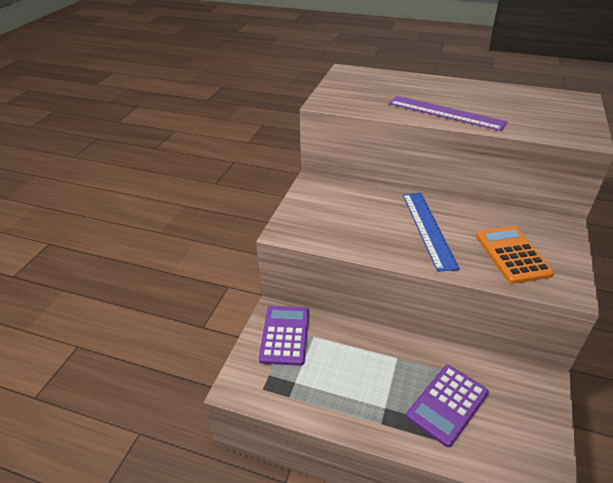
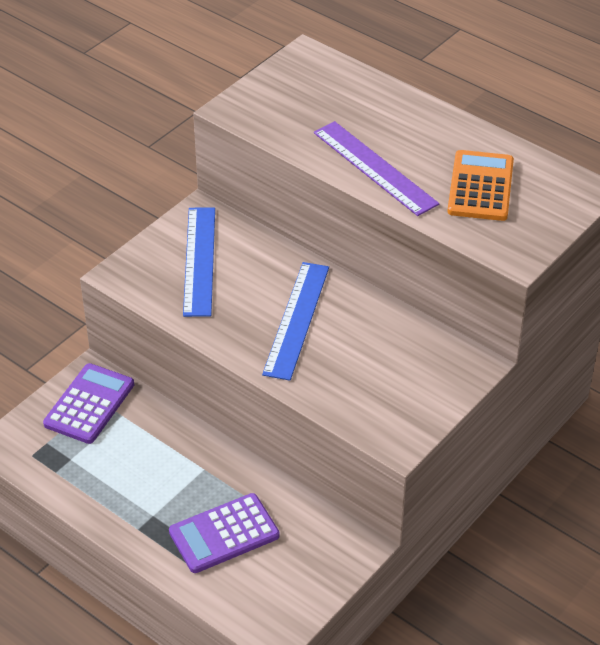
camera: 20 degrees right, 5 degrees up
orange calculator [476,226,554,284] -> orange calculator moved to [447,150,514,221]
none -> blue ruler [183,207,215,317]

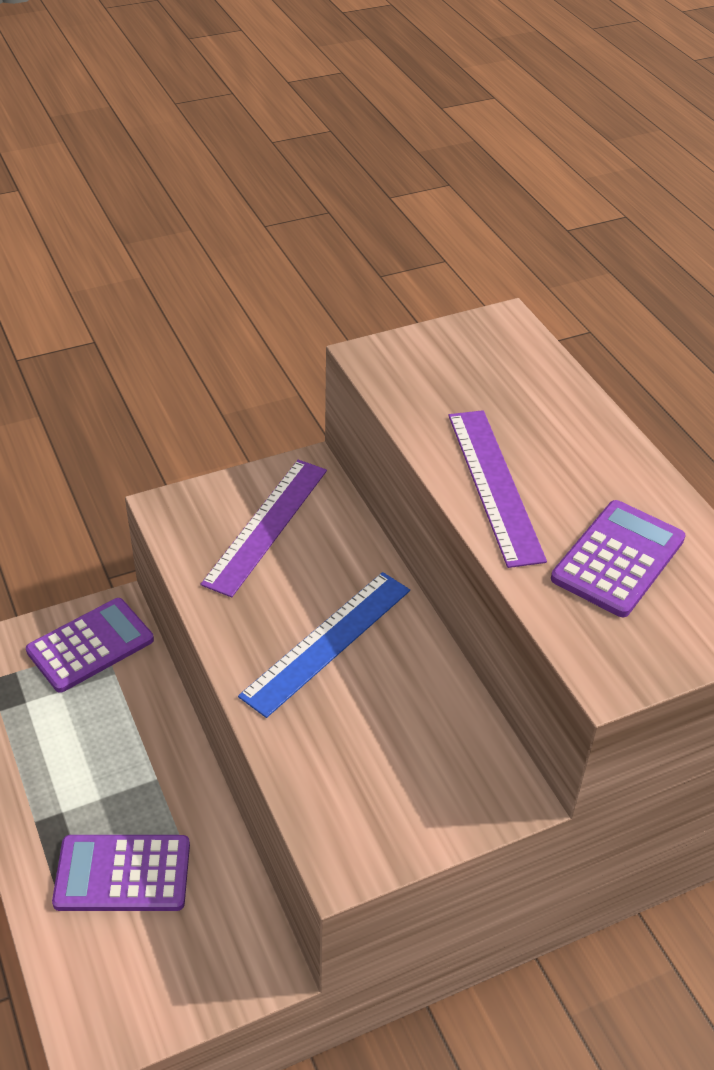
camera: 25 degrees right, 0 degrees up
blue ruler [183,207,215,317] -> purple ruler [201,460,327,597]
orange calculator [447,150,514,221] -> purple calculator [551,500,686,617]

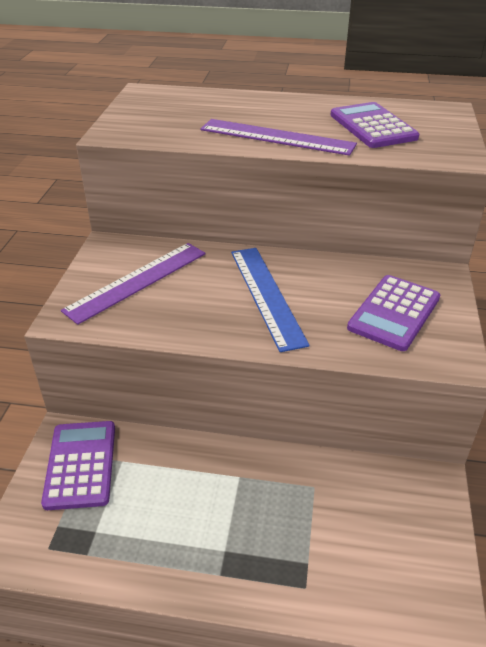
camera: 55 degrees left, 5 degrees down
purple calculator [52,835,190,911] -> purple calculator moved to [347,275,440,351]
purple ruler [201,460,327,597] -> purple ruler turned 75 degrees clockwise [61,243,206,325]

